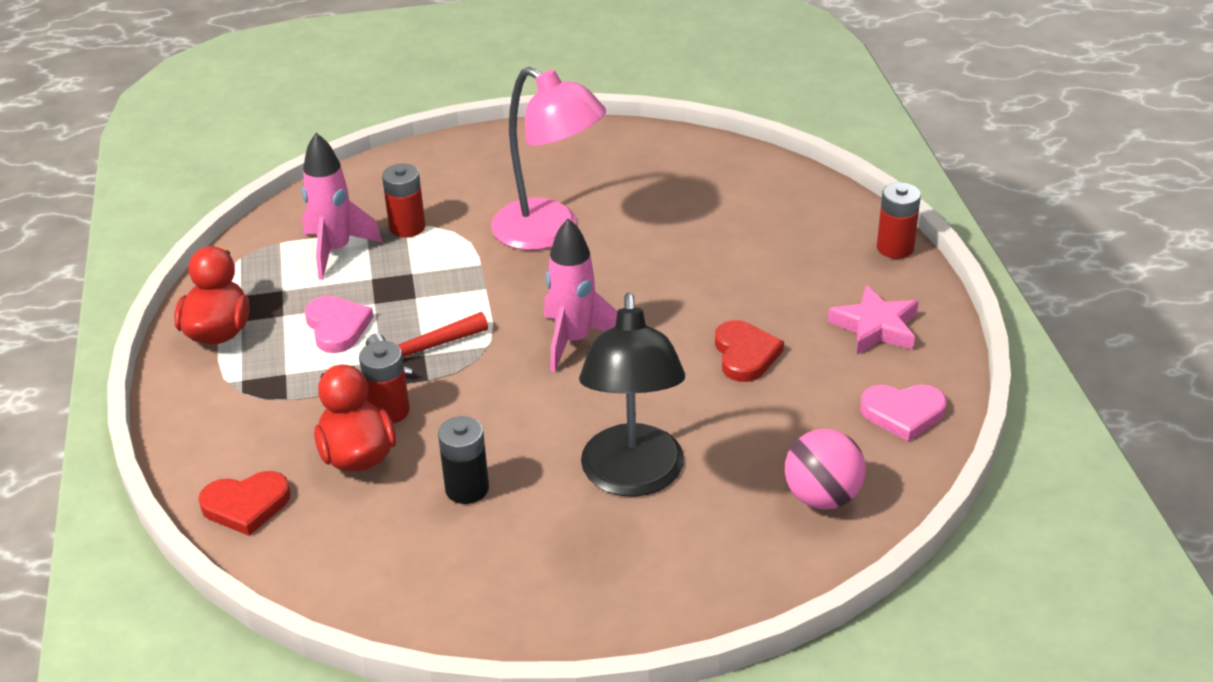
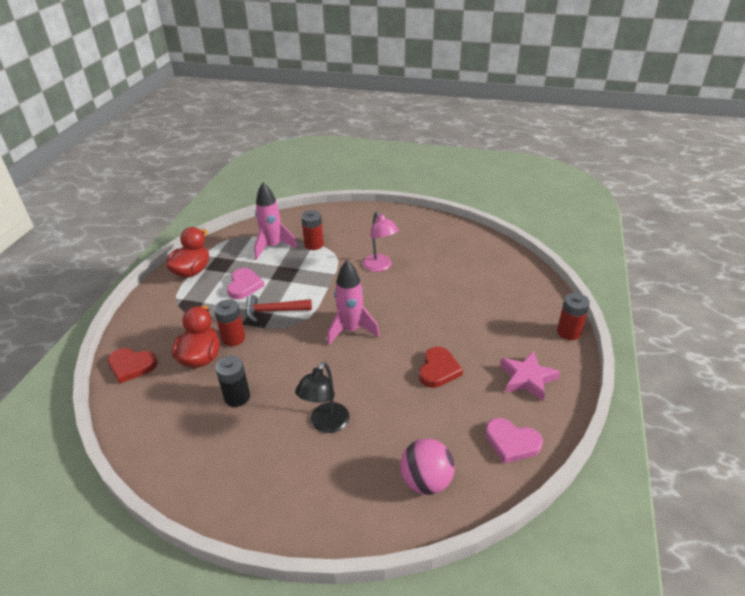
camera: 25 degrees right, 0 degrees up
pink lamp [491,67,606,250] -> pink lamp [363,211,399,272], size x0.60
black lamp [579,293,685,497] -> black lamp [295,362,349,433], size x0.60

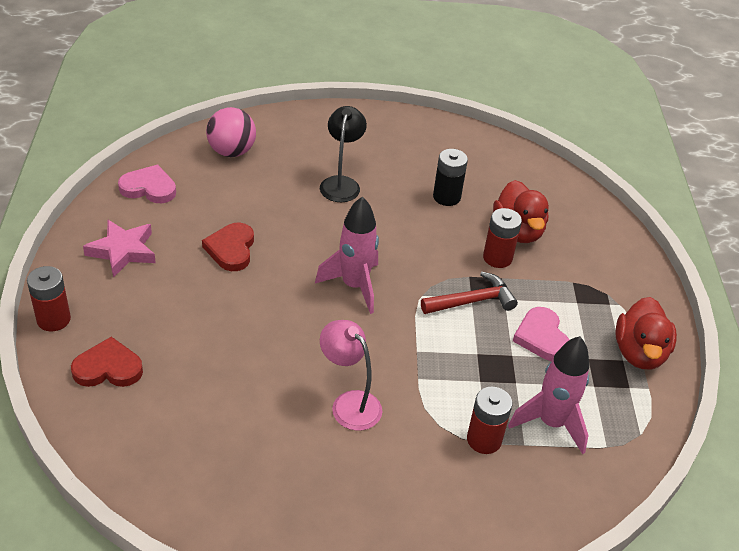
camera: 160 degrees right, 5 degrees up
red heart [108,348,157,383] -> red heart moved to [71,337,143,387]

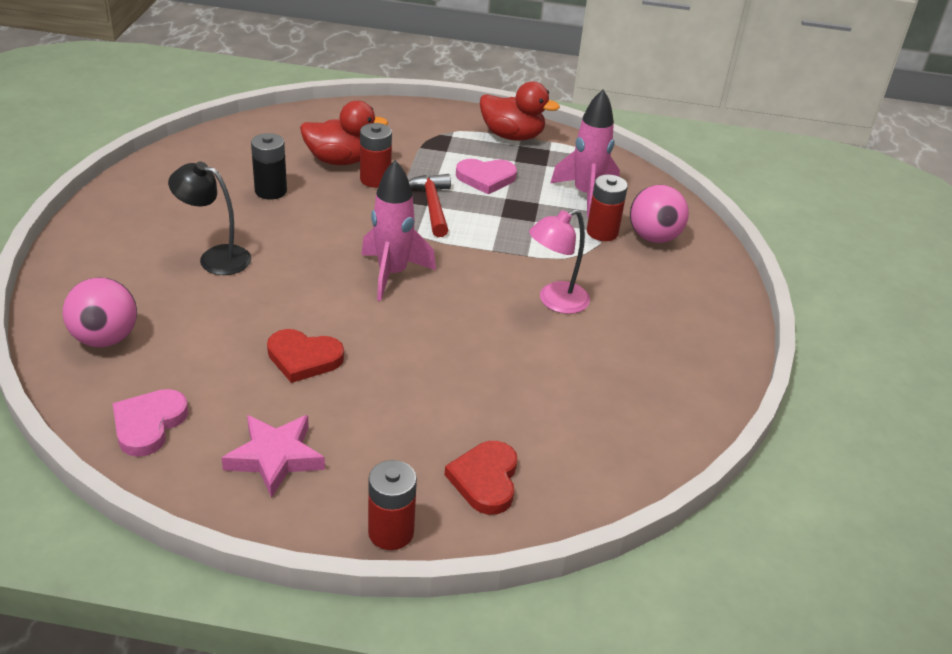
camera: 80 degrees left, 5 degrees down
none -> pink ball [630,185,689,243]

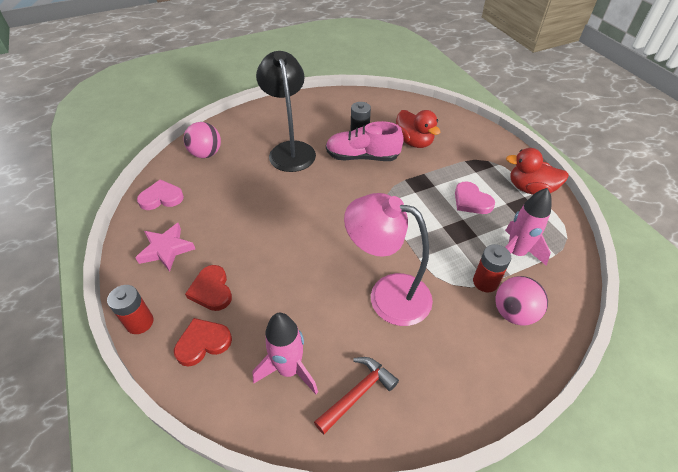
camera: 60 degrees right, 10 degrees up
black lamp [168,162,251,275] -> black lamp [256,51,316,172], size x1.65
red heart [267,329,344,383] -> red heart moved to [185,265,232,311]
red battery [360,123,392,188] -> none
pink rocket [361,160,436,301] -> pink rocket moved to [252,313,318,394]
red hammer [408,174,451,237] -> red hammer moved to [314,357,399,434]
red duck [480,82,560,141] -> red duck turned 120 degrees clockwise [506,148,569,195]
pink lamp [529,209,590,314] -> pink lamp [344,193,433,326], size x1.65
none -> pink shoe [326,121,404,161]

